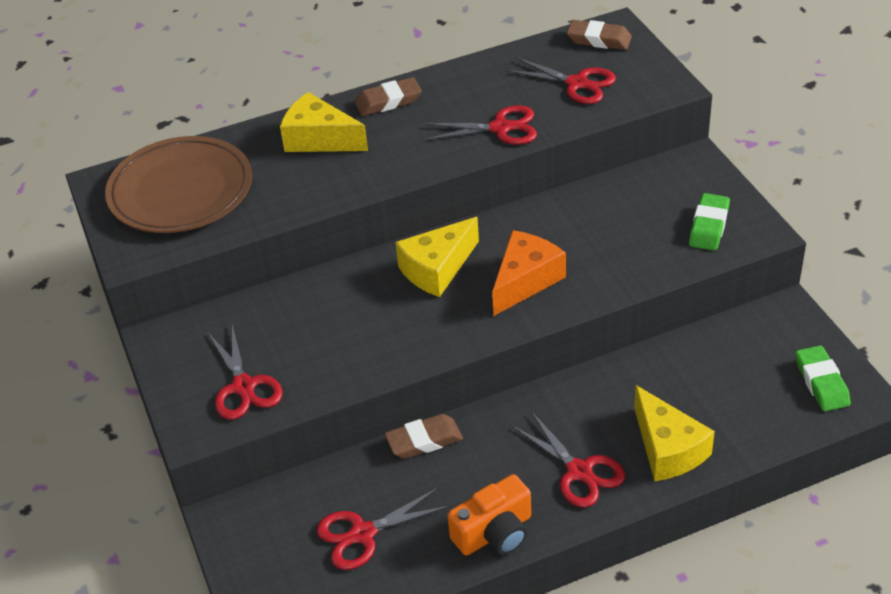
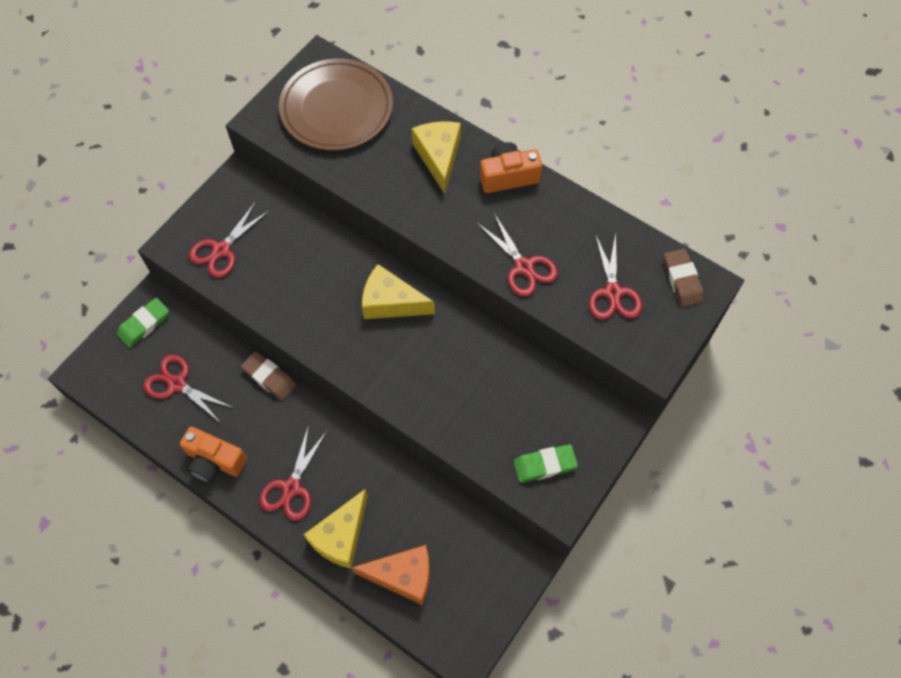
camera: 55 degrees right, 20 degrees up
brown eraser [355,77,421,116] -> orange camera [480,142,542,193]
orange cheese [492,230,566,316] -> orange cheese moved to [352,545,430,605]
green eraser [795,345,851,412] -> green eraser moved to [117,298,169,348]

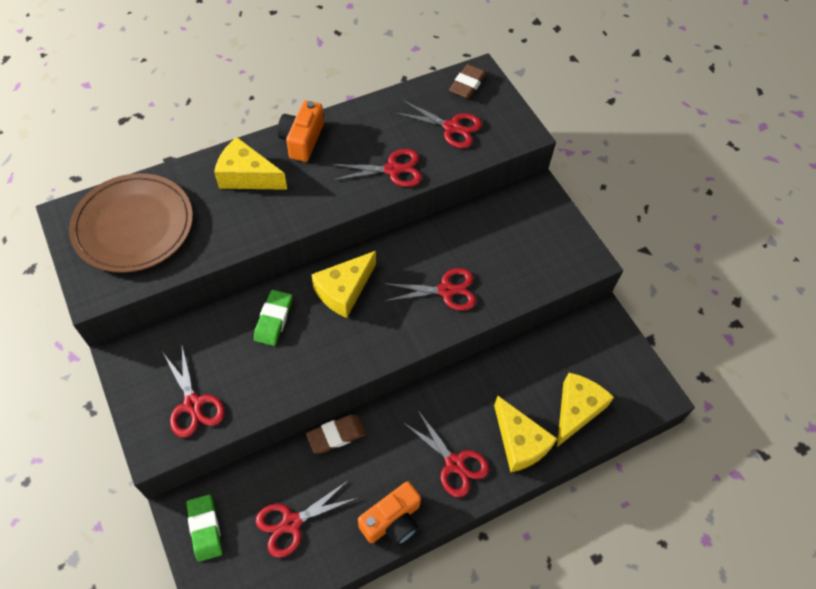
camera: 65 degrees left, 5 degrees down
orange cheese [352,545,430,605] -> yellow cheese [557,373,614,447]
green eraser [513,444,578,483] -> green eraser moved to [254,290,292,346]
brown eraser [664,249,704,307] -> brown eraser turned 75 degrees counterclockwise [449,64,486,99]
none -> red scissors [383,268,476,311]

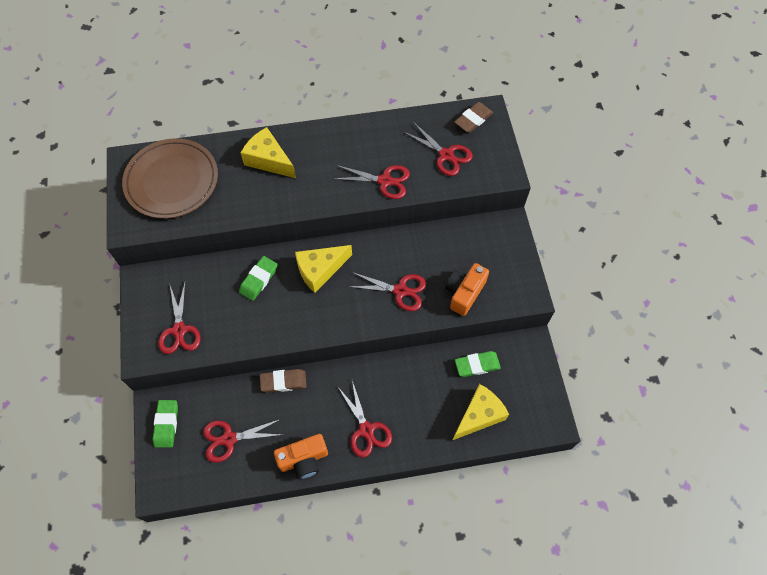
camera: 20 degrees right, 5 degrees up
orange camera [277,100,324,162] -> orange camera moved to [445,263,489,316]
yellow cheese [494,396,557,472] -> none
none -> green eraser [455,351,501,377]

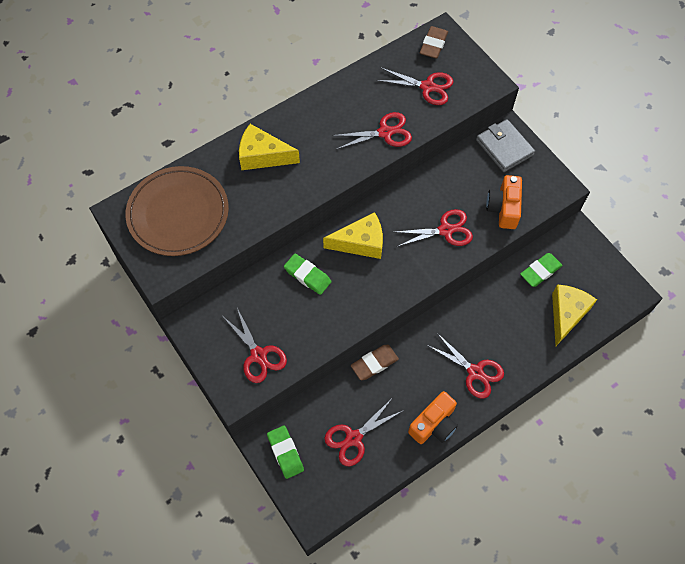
camera: 25 degrees left, 0 degrees up
green eraser [239,256,278,301] -> green eraser turned 60 degrees counterclockwise [284,254,331,295]
yellow cheese [295,245,352,293] -> yellow cheese turned 135 degrees counterclockwise [323,212,383,259]
none -> grey wallet [476,119,535,172]

